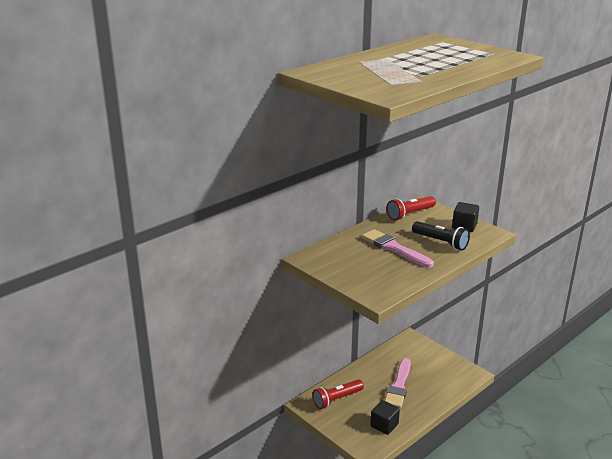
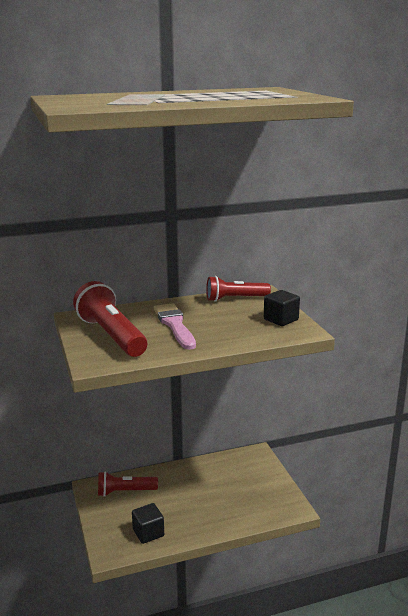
camera: 25 degrees right, 5 degrees down
pink brush [385,358,411,408] -> none
black flashlight [412,221,470,251] -> none
none -> red flashlight [73,281,147,357]

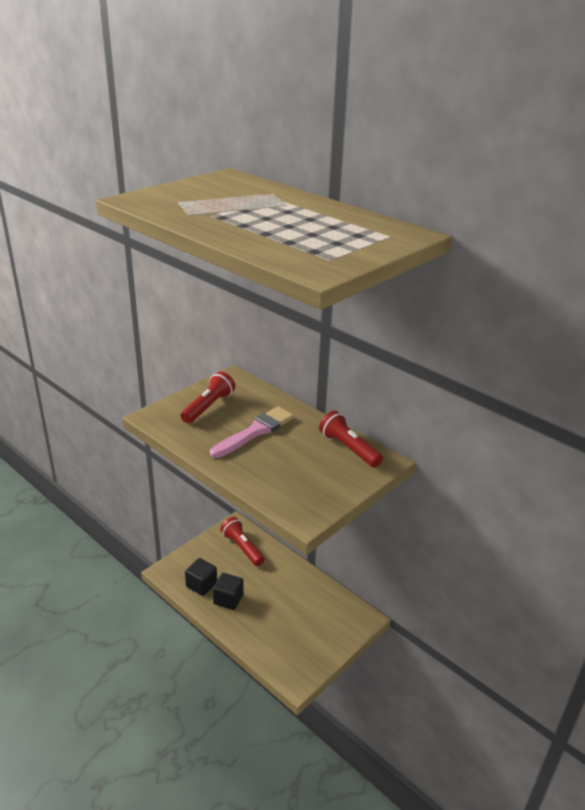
camera: 60 degrees right, 10 degrees up
red flashlight [73,281,147,357] -> red flashlight [181,372,235,424], size x0.65
black cube [264,290,300,326] -> black cube moved to [213,573,244,610]

